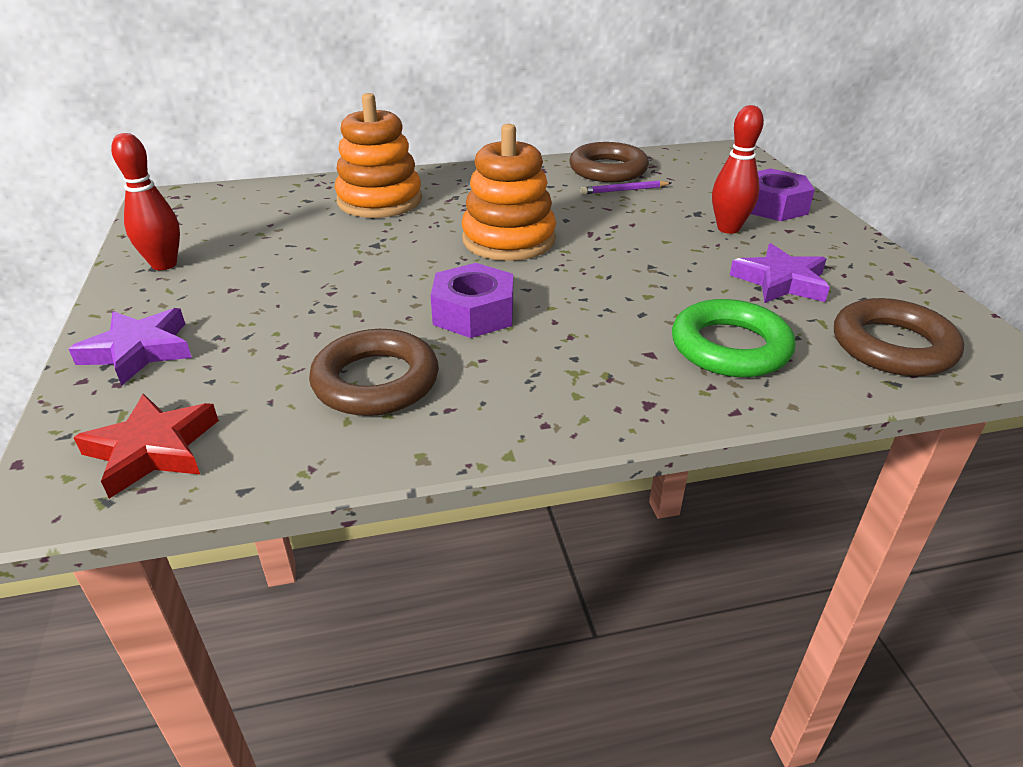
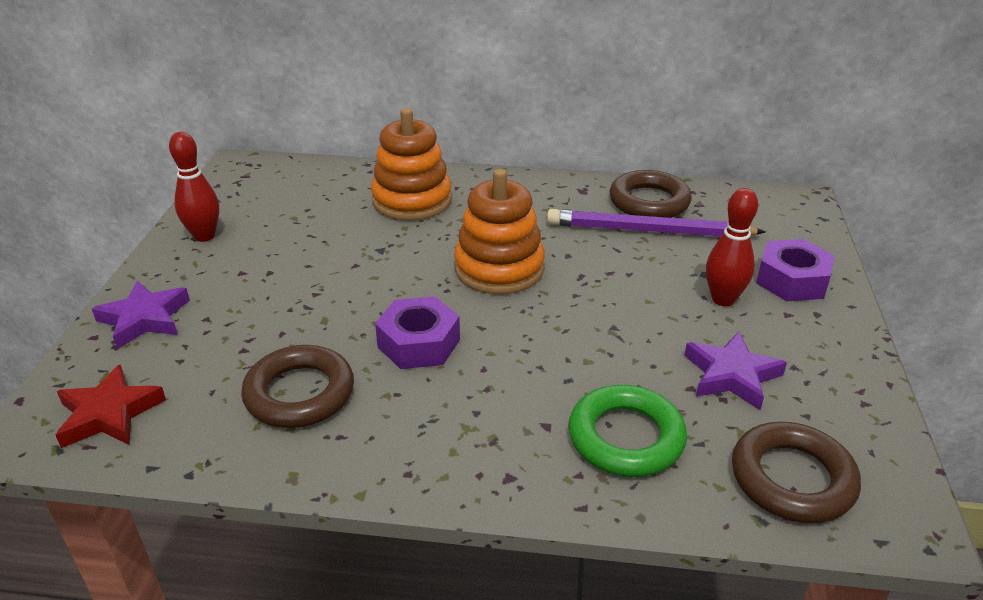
camera: 20 degrees right, 0 degrees up
purple pencil [581,181,671,194] -> purple pencil [547,209,766,236], size x2.21

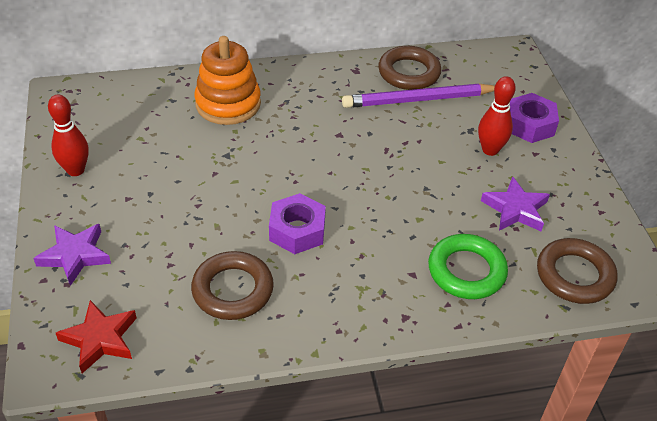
camera: 20 degrees left, 10 degrees up
orange stacking toy [454,169,545,294] -> none

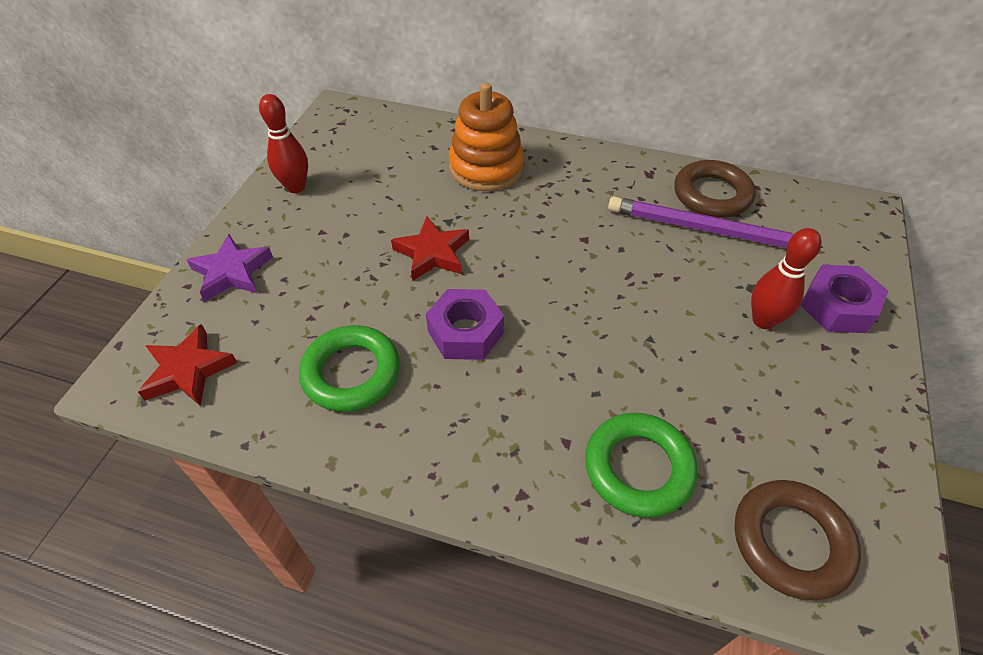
camera: 30 degrees right, 5 degrees up
brown ring [191,251,274,320] -> green ring [299,325,400,412]
purple star [481,176,550,231] -> none
none -> red star [391,216,469,281]

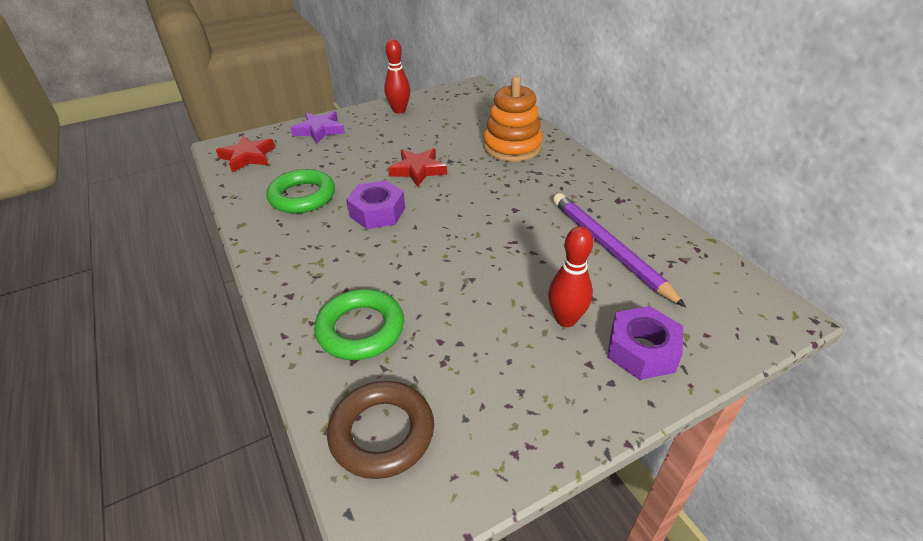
camera: 45 degrees right, 10 degrees down
brown ring [674,160,756,218] -> none

